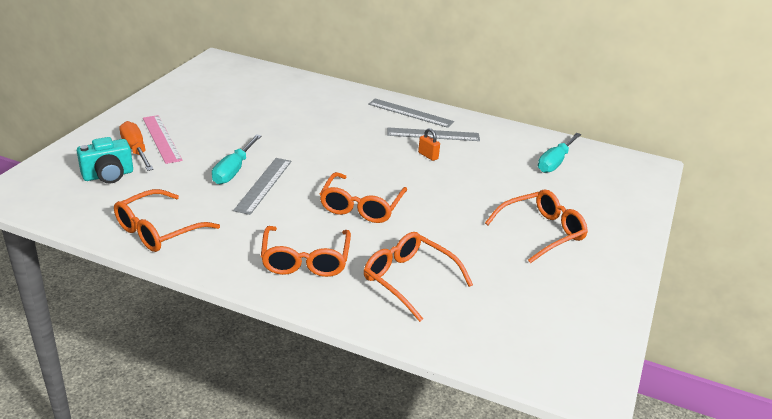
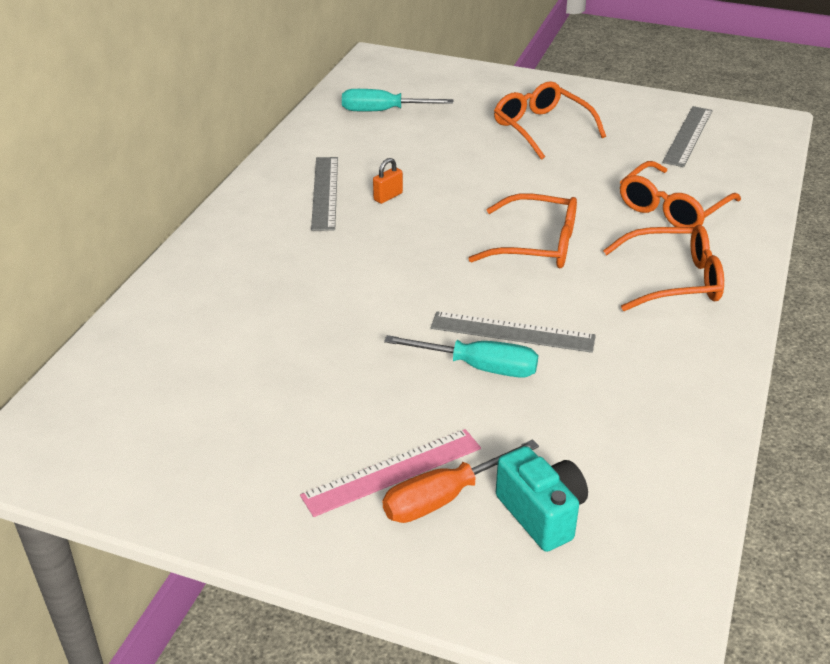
camera: 90 degrees left, 5 degrees up
orange glasses [114,189,220,252] -> none
grey ruler [368,98,454,128] -> grey ruler moved to [662,106,713,167]
turquoise screwdriver [538,133,581,173] -> turquoise screwdriver turned 150 degrees clockwise [342,89,453,112]

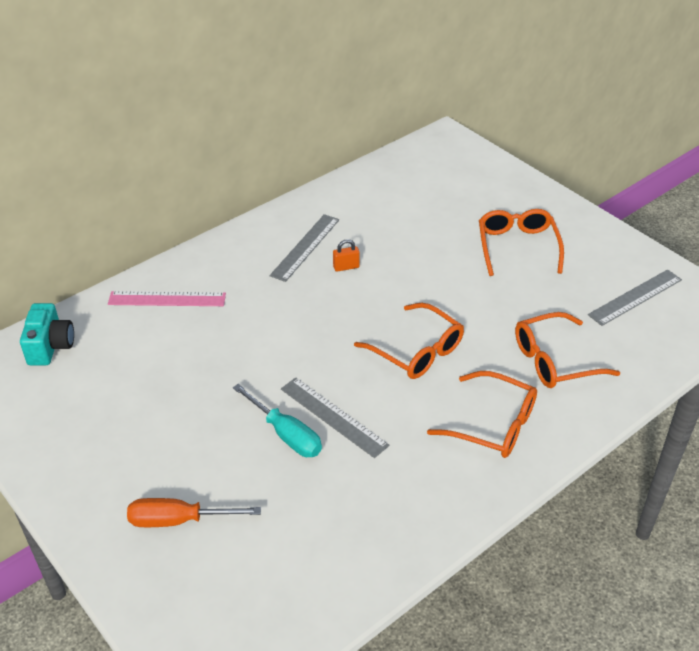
camera: 30 degrees right, 5 degrees up
pink ruler [300,429,481,517] -> pink ruler moved to [108,291,226,306]
turquoise screwdriver [342,89,453,112] -> none
turquoise camera [496,446,588,552] -> turquoise camera moved to [20,303,74,365]

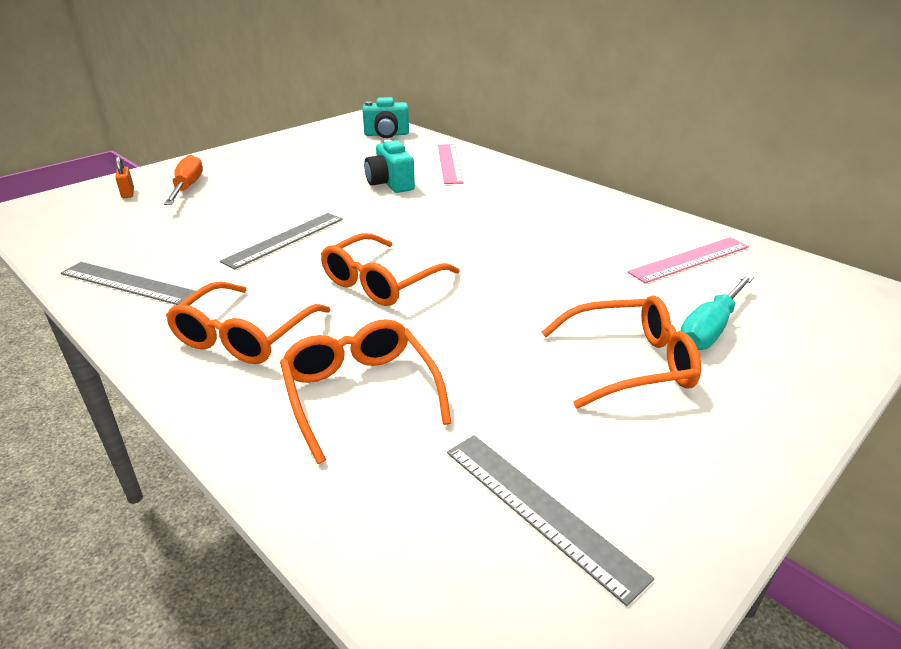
camera: 85 degrees right, 10 degrees down
turquoise screwdriver [233,384,322,457] -> turquoise screwdriver moved to [681,274,754,350]
grey ruler [270,214,339,282] -> grey ruler moved to [61,262,196,305]
orange padlock [333,239,360,272] -> orange padlock moved to [115,156,134,198]
none -> turquoise camera [364,140,415,193]
none -> pink ruler [628,237,749,283]

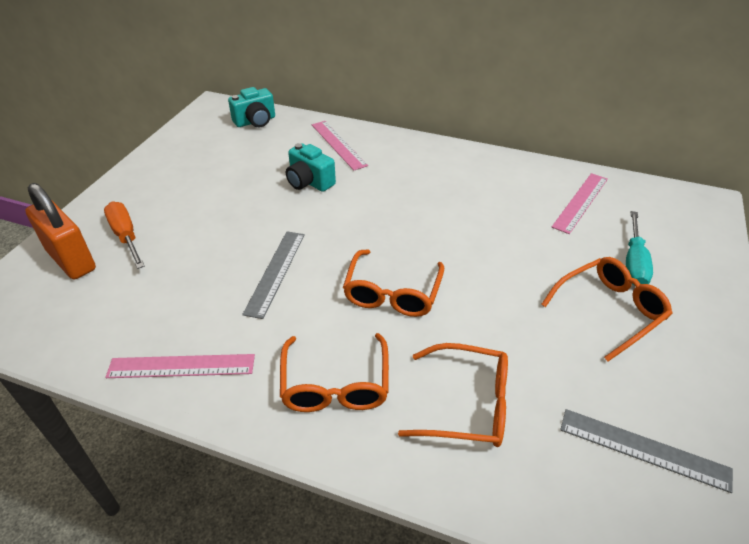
camera: 25 degrees left, 10 degrees up
grey ruler [61,262,196,305] -> pink ruler [105,354,255,378]
orange padlock [115,156,134,198] -> orange padlock [25,183,96,279], size x2.38
orange glasses [280,319,451,464] -> orange glasses turned 150 degrees clockwise [398,343,508,447]

